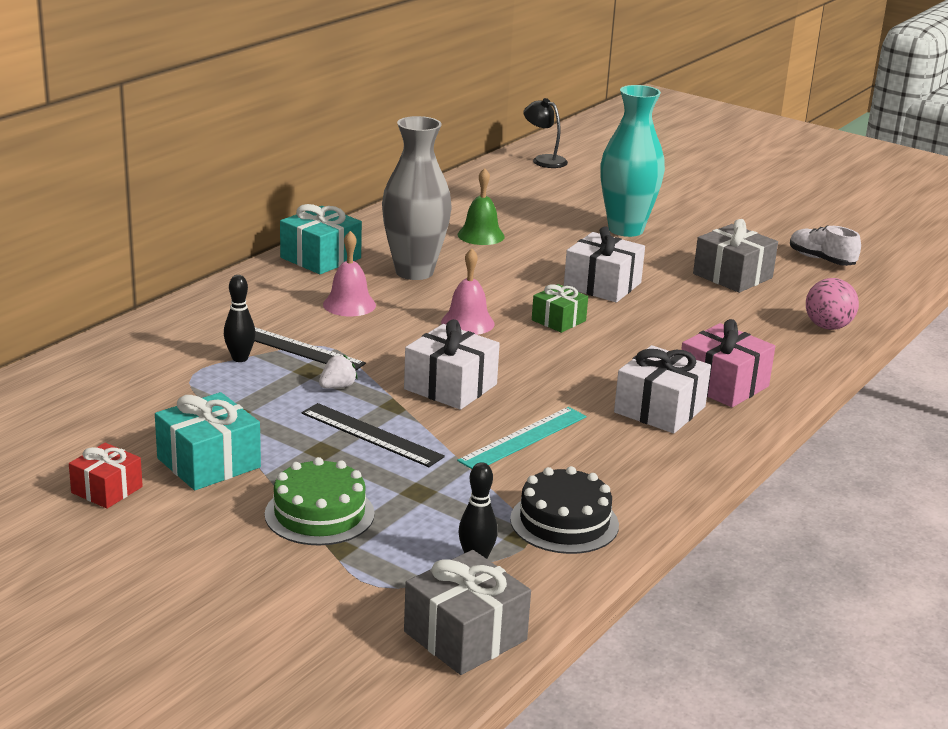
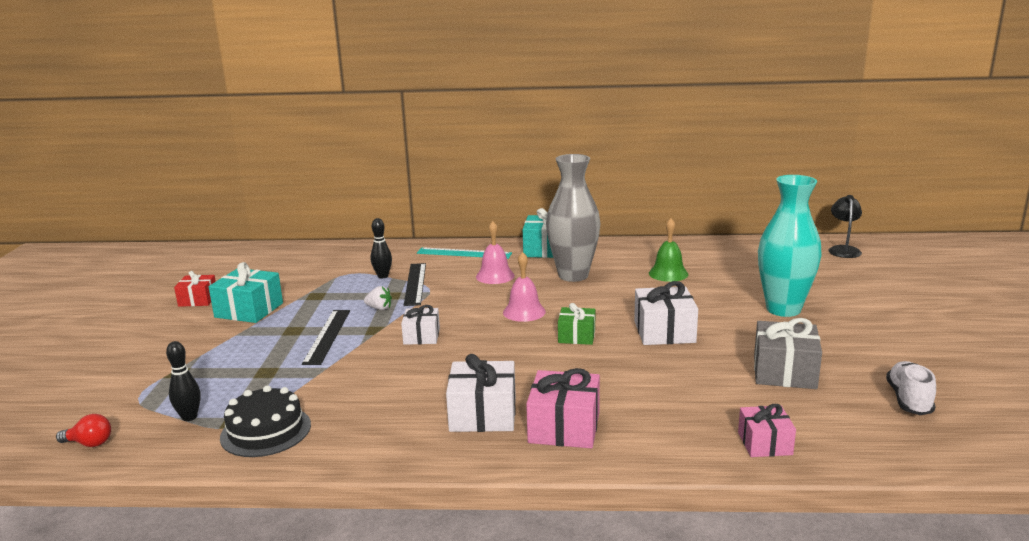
camera: 60 degrees right, 5 degrees down
green cake [265,457,375,546] -> none
white gift [404,319,500,410] -> white gift [401,305,440,345], size x0.64
grey gift [404,550,531,675] -> red light bulb [56,414,111,447]
turquoise ruler [457,407,587,469] -> turquoise ruler moved to [417,247,512,259]
pink ball [806,278,859,330] -> pink gift [738,404,796,457]

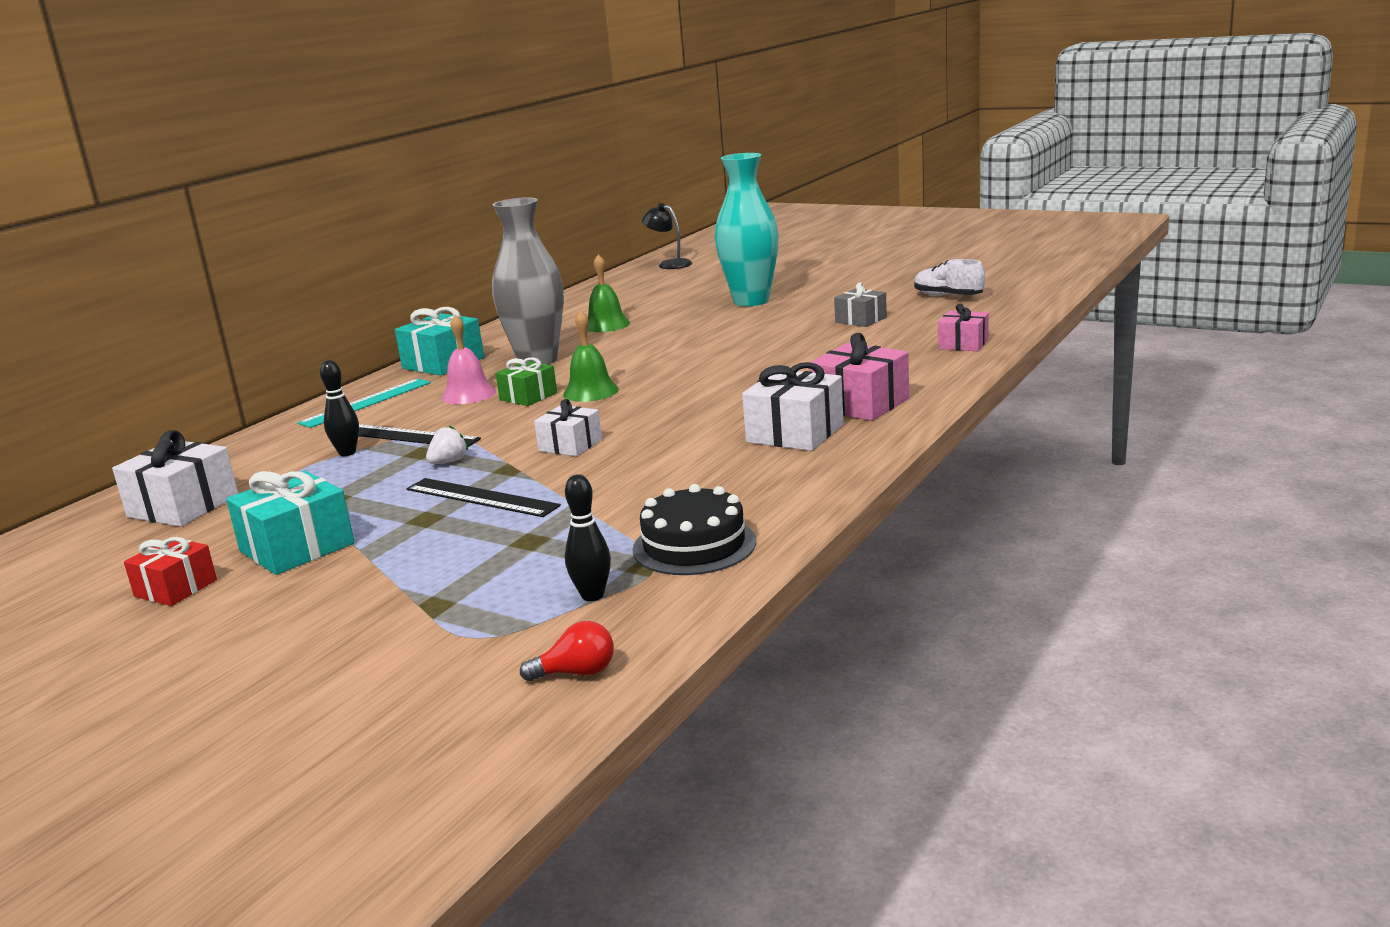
camera: 60 degrees left, 0 degrees up
red light bulb [56,414,111,447] -> red light bulb turned 45 degrees clockwise [520,621,614,681]
pink bell [503,252,546,322] -> green bell [563,310,619,402]
green gift [558,303,595,345] -> green gift moved to [495,357,557,406]
white gift [634,281,698,345] -> white gift moved to [112,430,238,527]
grey gift [754,318,822,389] -> grey gift [834,283,887,327], size x0.64

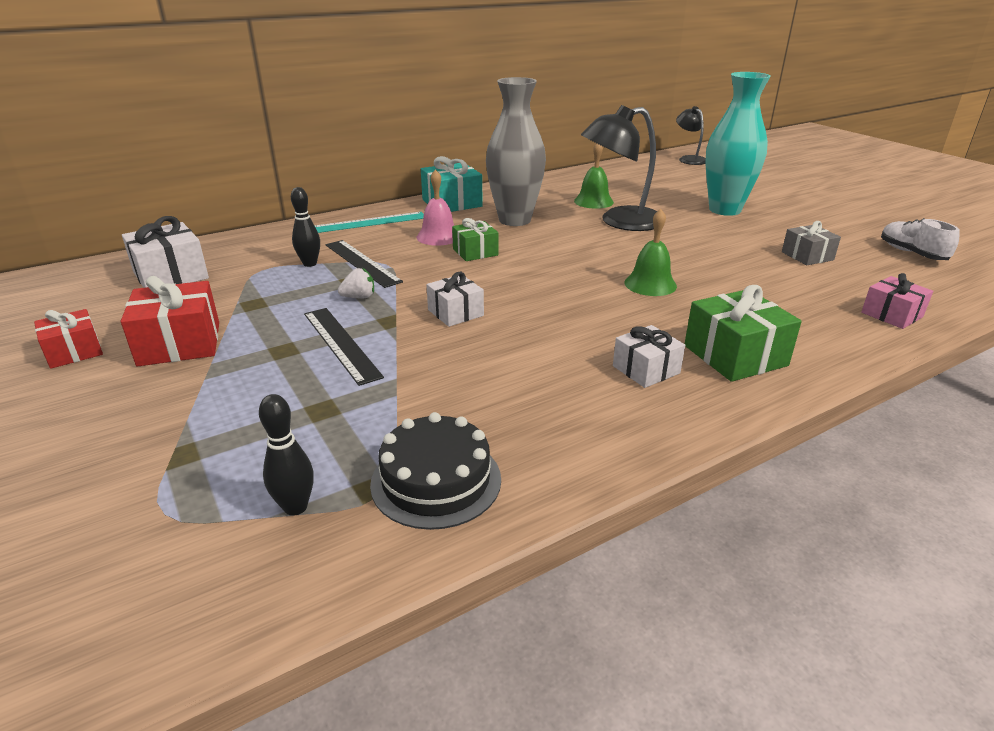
camera: 25 degrees right, 10 degrees up
turquoise gift [226,470,354,575] -> red gift [121,276,219,367]
red light bulb [520,621,614,681] -> none
green bell [563,310,619,402] -> green bell moved to [624,209,677,296]
white gift [742,362,844,451] -> white gift [613,325,685,388], size x0.64
pink gift [810,333,909,421] -> green gift [685,285,802,382]
none -> black lamp [581,105,657,231]

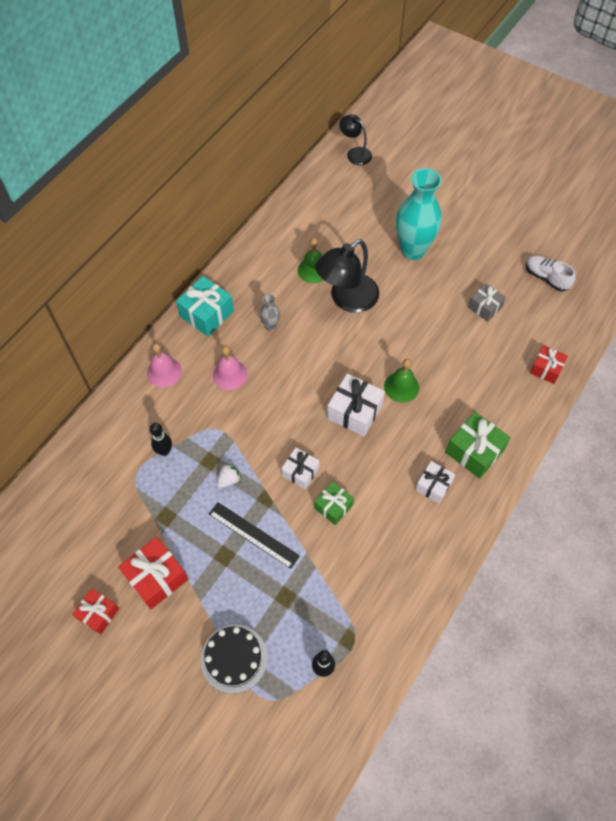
camera: 25 degrees left, 30 degrees up
white gift [122,216,209,288] -> white gift moved to [327,373,385,437]
turquoise ruler [315,212,424,233] -> pink bell [147,343,182,387]
black ruler [326,240,403,288] -> none
black cake [370,412,501,530] -> black cake moved to [201,625,268,694]
green gift [452,218,498,261] -> green gift moved to [314,481,354,525]
grey vase [486,77,546,226] -> grey vase [260,294,280,331], size x0.44
pink gift [861,273,933,329] -> red gift [530,345,568,384]

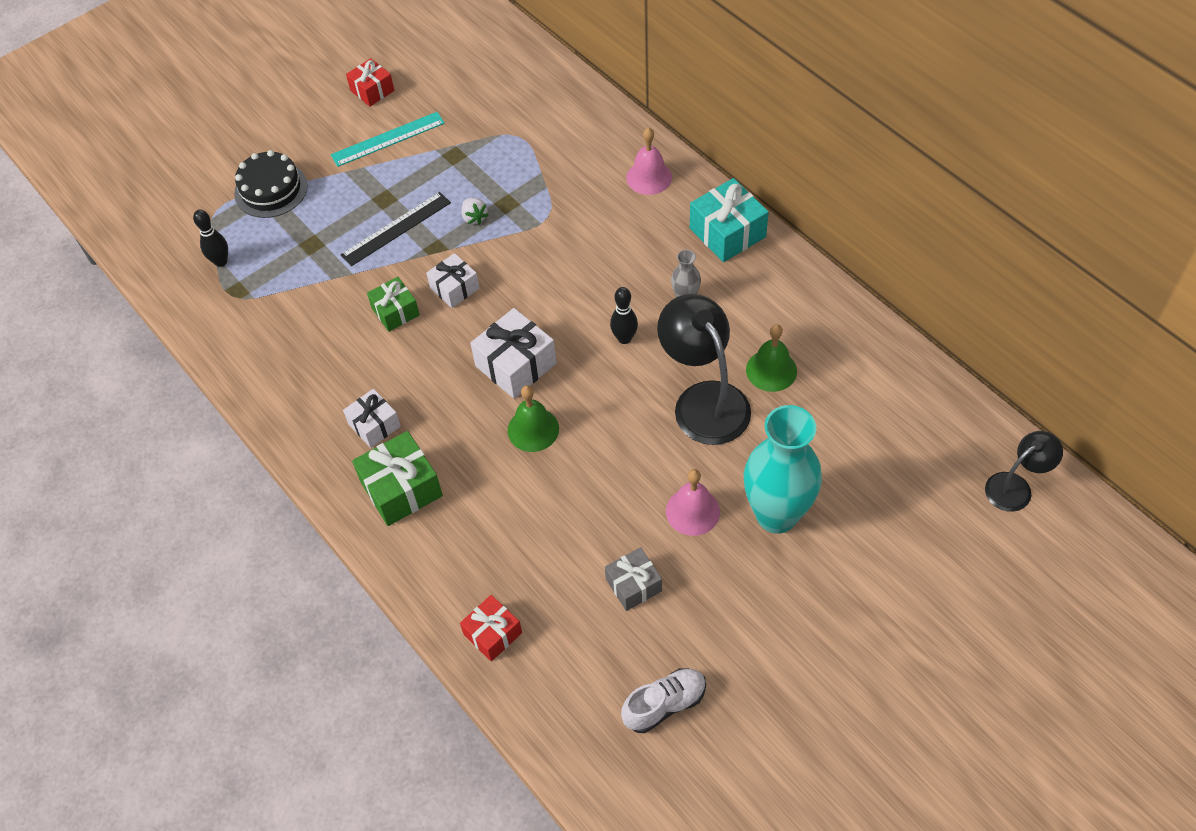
camera: 110 degrees right, 5 degrees down
red gift [118,537,188,609] -> turquoise ruler [331,112,445,167]
black bowling pin [150,423,172,456] -> black bowling pin moved to [610,287,638,344]
pink bell [213,346,248,390] -> pink bell moved to [666,469,720,536]

